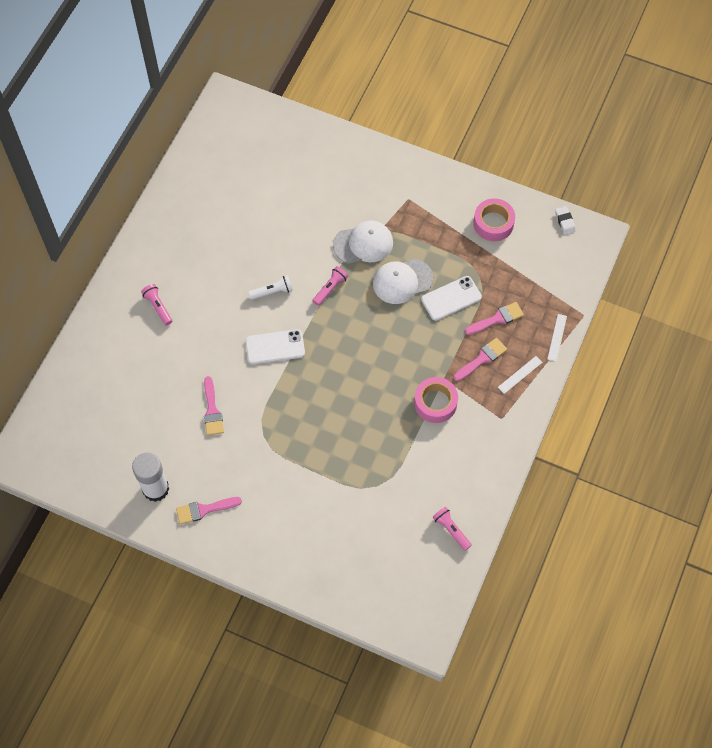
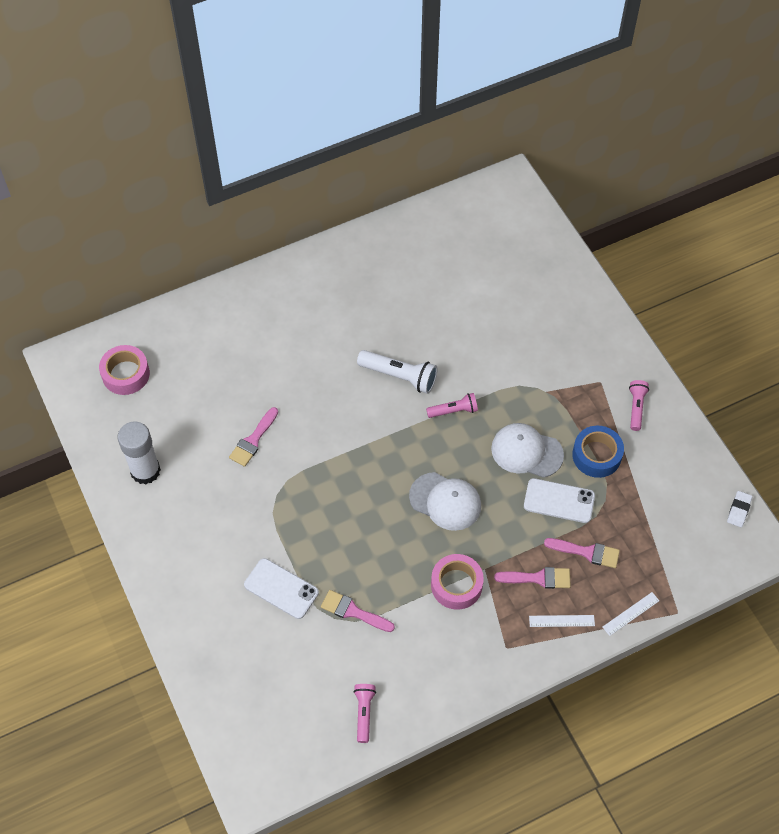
camera: 40 degrees right, 5 degrees down
pink flashlight [141,284,172,325] -> pink flashlight moved to [629,380,649,431]
pink brush [176,497,242,524] -> pink brush moved to [321,590,395,632]
white phone [245,329,305,364] -> white phone moved to [244,558,319,619]
white flashlight [249,275,293,300] -> white flashlight [357,350,438,394], size x1.60
white cap [333,221,393,264] -> white cap moved to [409,472,481,531]
pink tape [473,198,515,241] -> pink tape moved to [99,345,150,395]
none -> blue tape [572,426,624,478]

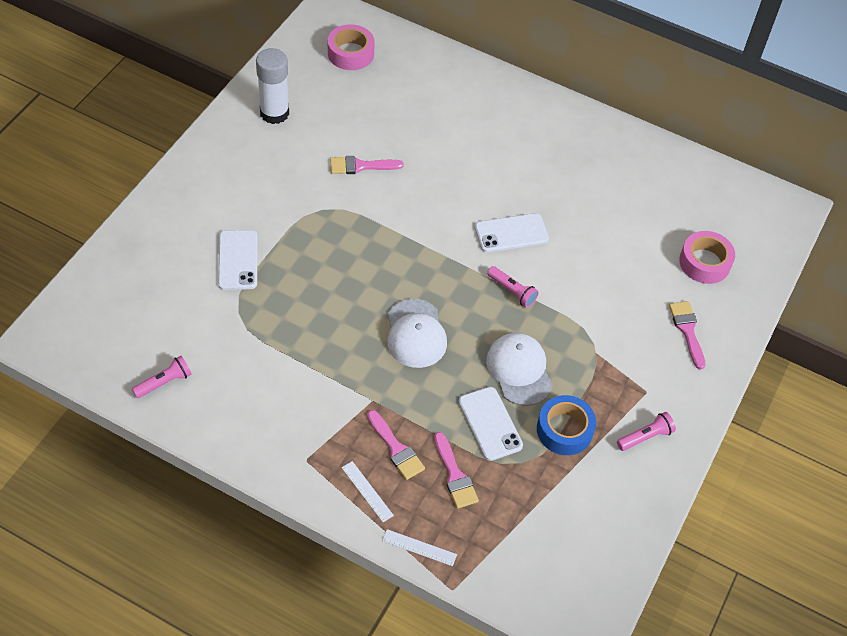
camera: 50 degrees right, 5 degrees down
pink brush [321,590,395,632] -> pink brush moved to [669,301,705,369]
white flashlight [357,350,438,394] -> white phone [475,213,549,252]
pink tape [431,554,484,610] -> pink tape moved to [679,231,735,284]
white eraser [727,491,752,527] -> none

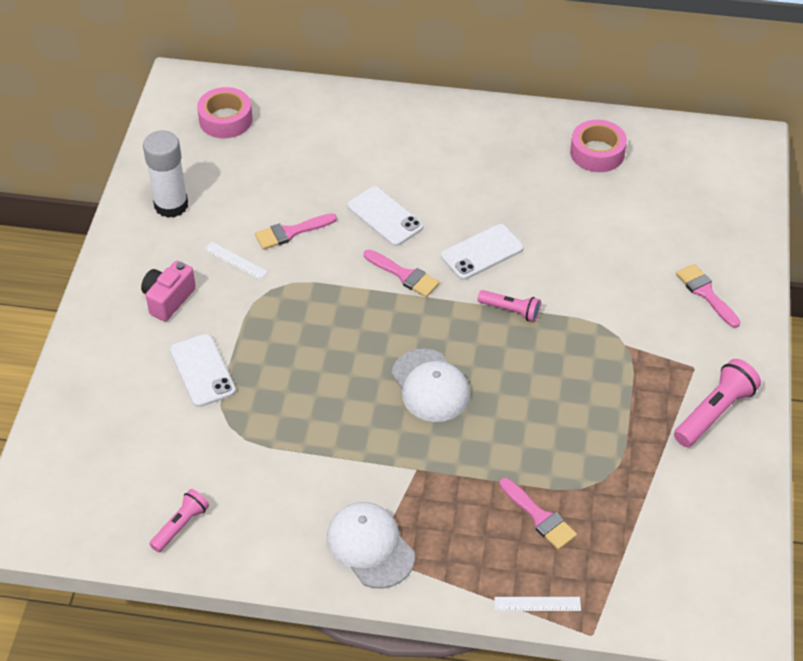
camera: 15 degrees left, 5 degrees down
white ruler [342,461,394,522] -> white ruler moved to [204,242,268,280]
pink brush [367,410,425,480] -> pink brush moved to [364,250,440,297]
white phone [459,387,523,461] -> white phone moved to [347,186,423,246]
white cap [486,333,553,406] -> white cap moved to [327,502,415,589]
blue tape [537,395,596,455] -> none
pink flashlight [617,412,676,451] -> pink flashlight [674,359,761,447], size x1.60
pink tape [679,231,735,284] -> pink tape moved to [570,120,627,172]
none -> pink camera [141,261,196,321]

